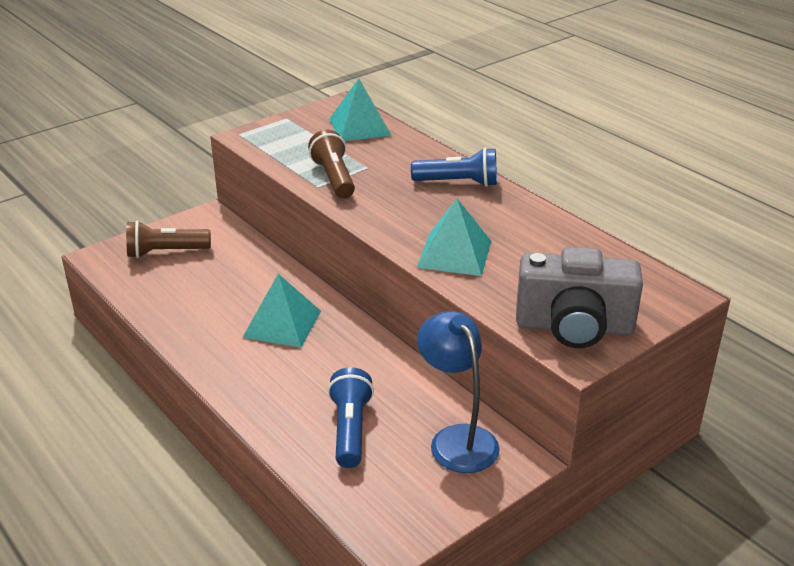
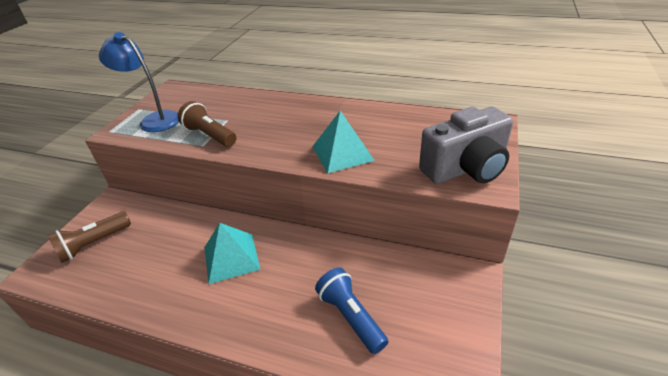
camera: 30 degrees left, 5 degrees up
turquoise pyramid [329,78,392,141] -> none
blue flashlight [411,148,497,187] -> none
blue lamp [417,311,500,473] -> blue lamp moved to [99,32,179,132]

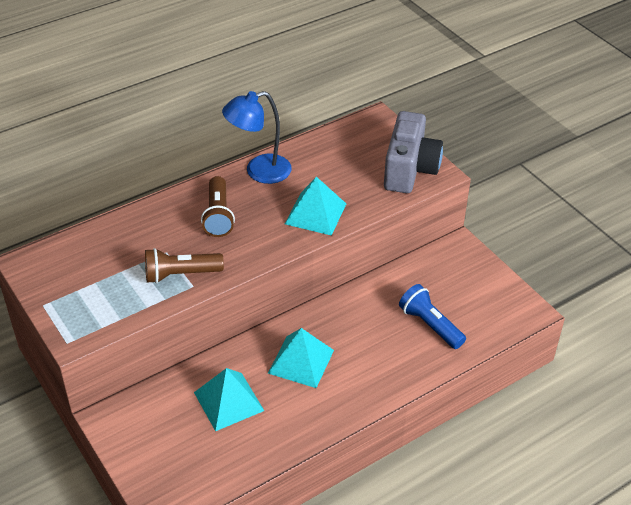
camera: 55 degrees left, 5 degrees up
brown flashlight [47,212,131,263] -> brown flashlight moved to [201,176,235,237]
blue lamp [99,32,179,132] -> blue lamp moved to [222,91,292,184]
blue flashlight [315,267,388,354] -> blue flashlight turned 45 degrees clockwise [399,284,466,349]
none -> turquoise pyramid [194,368,264,431]

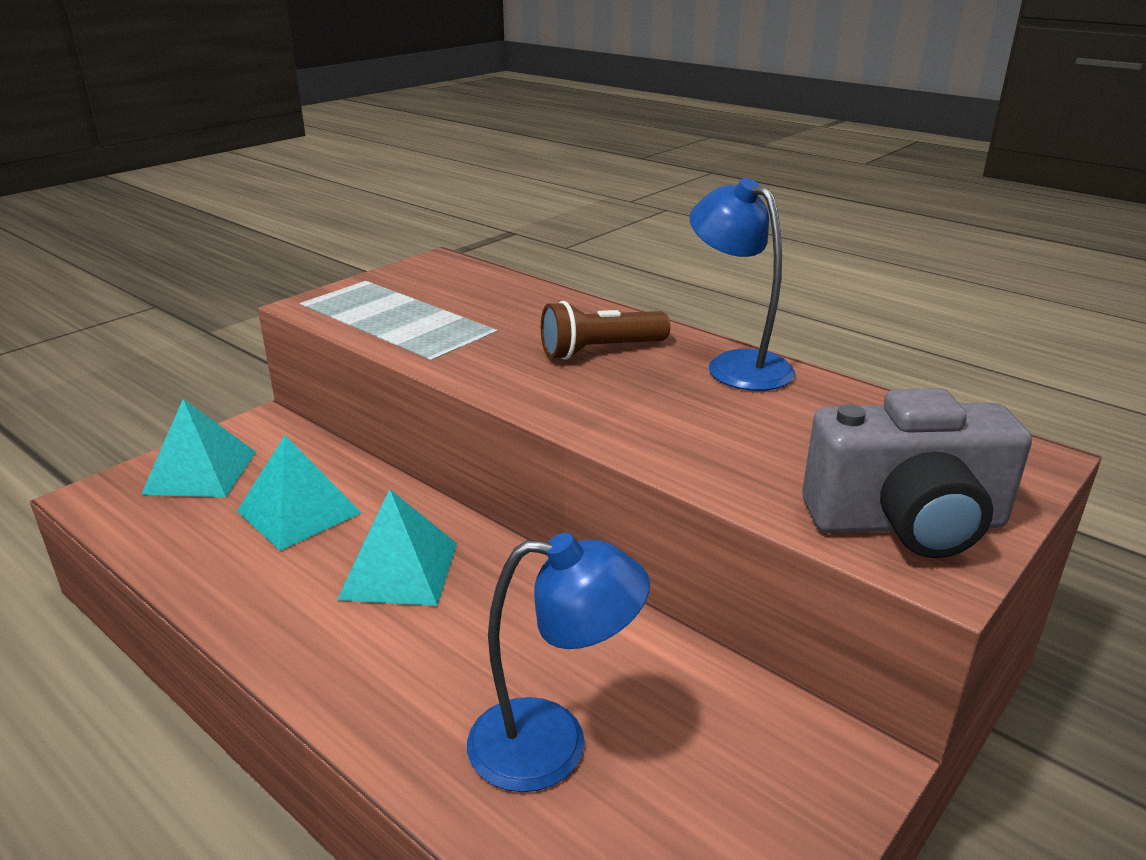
camera: 75 degrees right, 15 degrees down
brown flashlight [145,248,224,283] -> none
turquoise pyramid [285,177,346,236] -> turquoise pyramid moved to [141,399,256,497]
blue flashlight [399,284,466,349] -> blue lamp [467,533,650,792]

